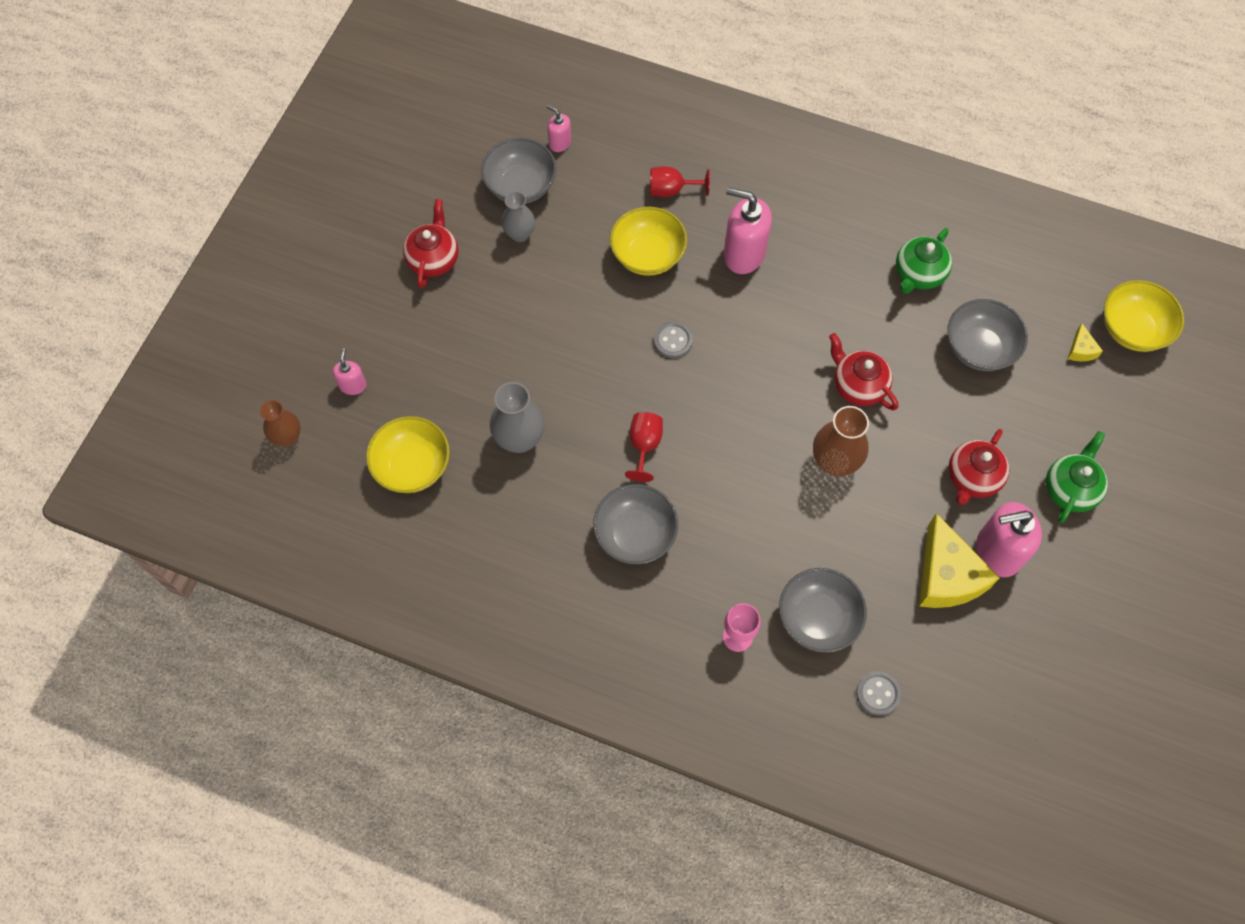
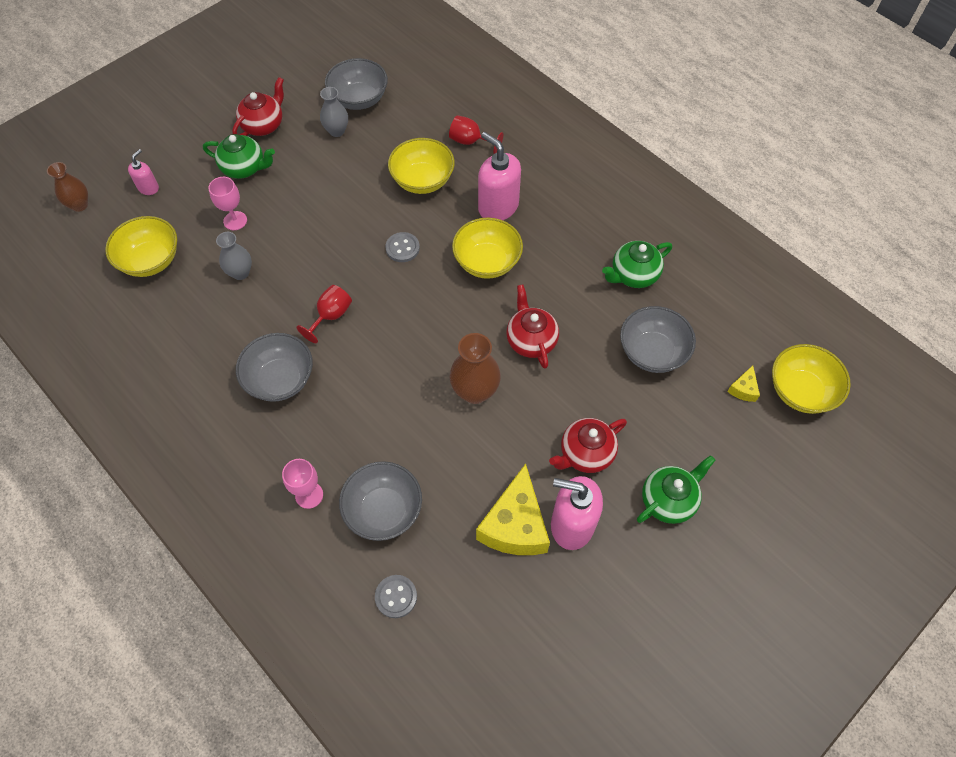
camera: 25 degrees right, 5 degrees down
grey vase [490,382,545,453] -> grey vase [216,232,252,280], size x0.67
pink soap dispenser [547,105,571,152] -> none
none -> green teapot [203,134,275,179]
none -> pink goblet [209,177,247,230]
none -> yellow bowl [452,218,523,279]

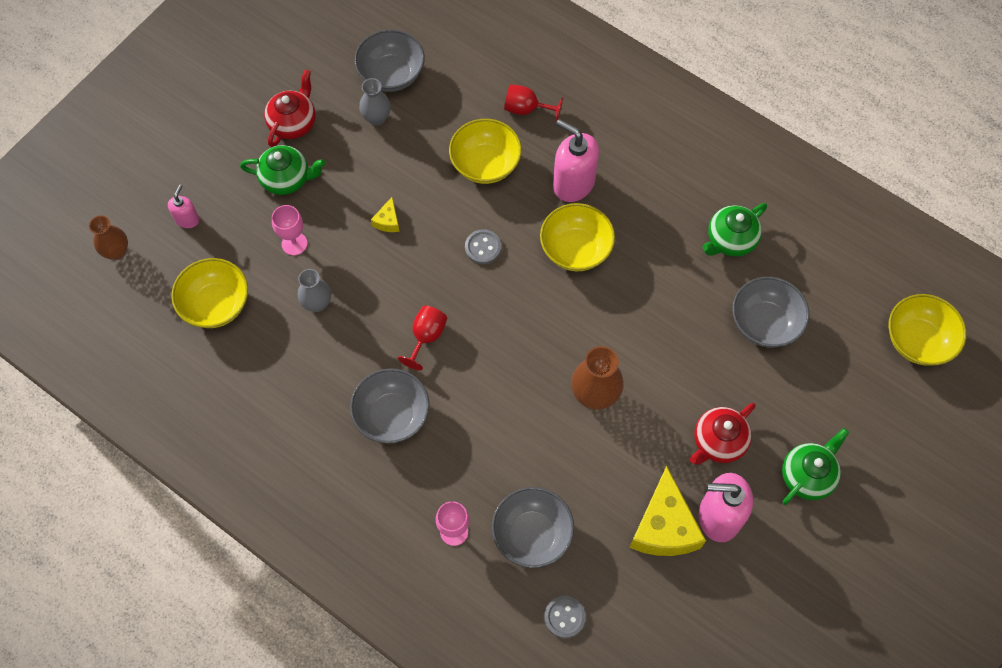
camera: 10 degrees left, 5 degrees up
red teapot [506,284,559,369] -> none
yellow cheese [727,366,760,402] -> yellow cheese moved to [371,197,399,232]

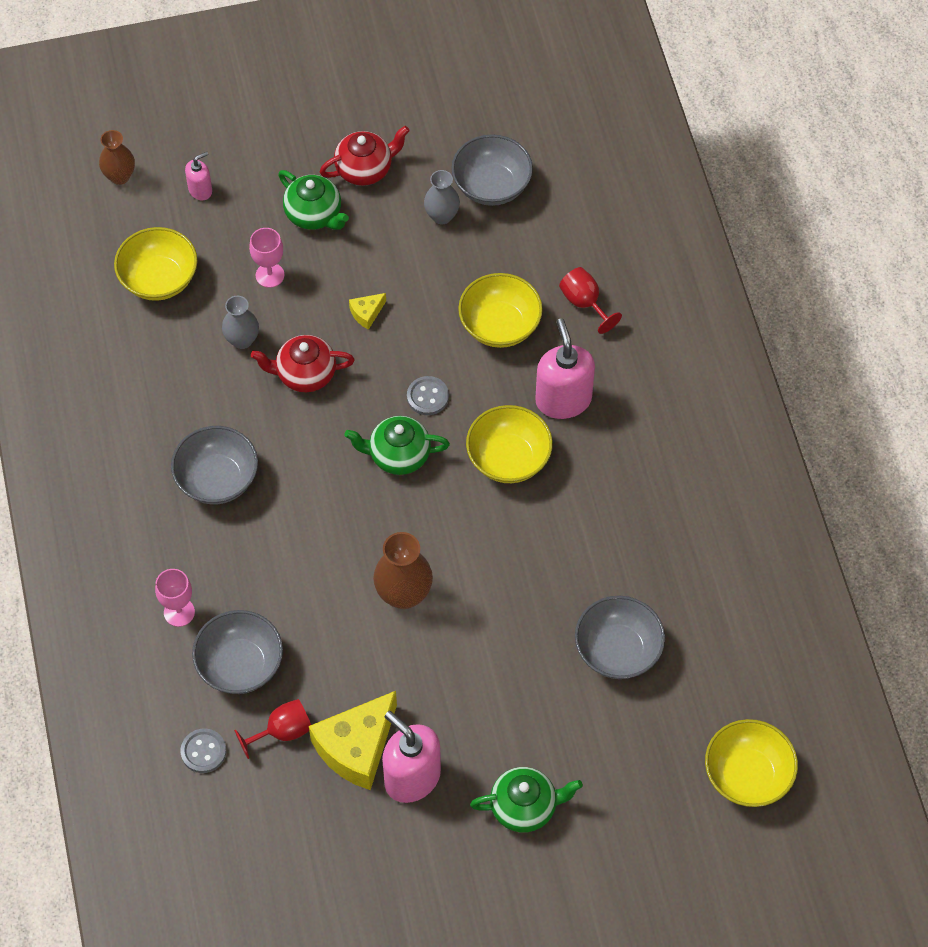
camera: 40 degrees right, 5 degrees down
red goblet [398,306,447,371] -> red goblet moved to [234,699,311,759]
red teapot [690,403,755,465] -> red teapot moved to [251,335,355,392]
green teapot [702,203,767,257] -> green teapot moved to [344,416,450,475]

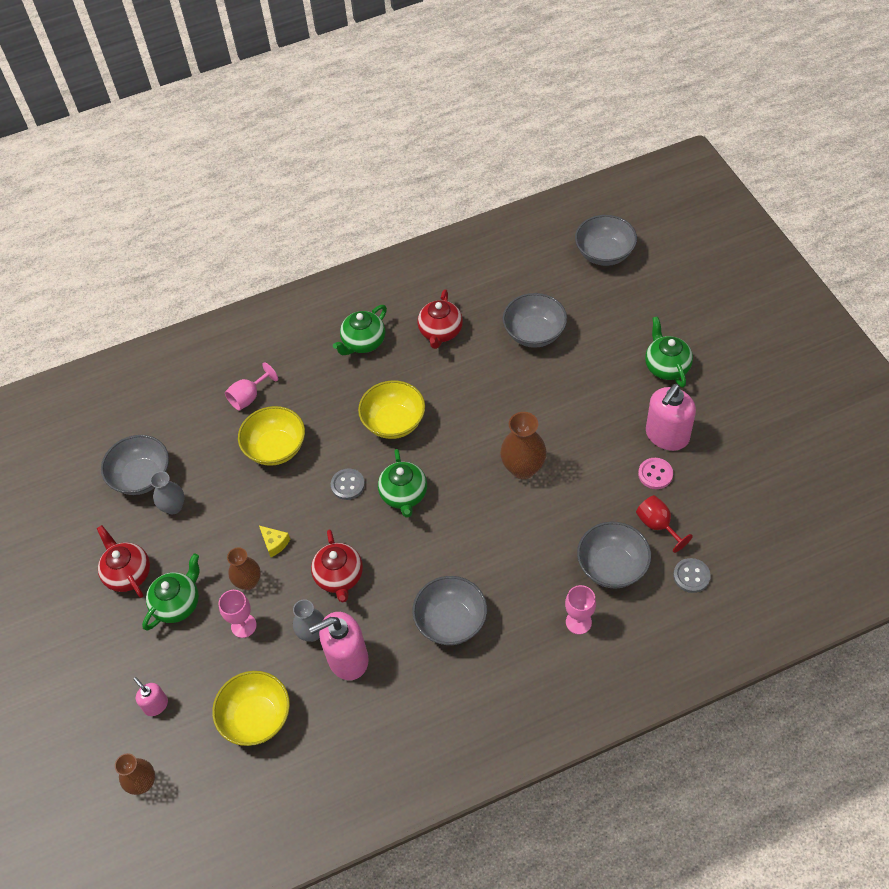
camera: 95 degrees left, 5 degrees down
yellow cheese [309,691,397,790] -> pink button [638,458,673,489]
pink soap dispenser [535,318,595,419] -> pink soap dispenser moved to [309,612,369,680]
red goblet [559,267,622,334] -> pink goblet [225,362,278,411]
yellow bowl [705,719,798,807] -> grey bowl [575,215,637,266]
none -> brown vase [227,548,261,590]
none -> green teapot [333,305,387,355]
none -> red teapot [417,289,463,349]

